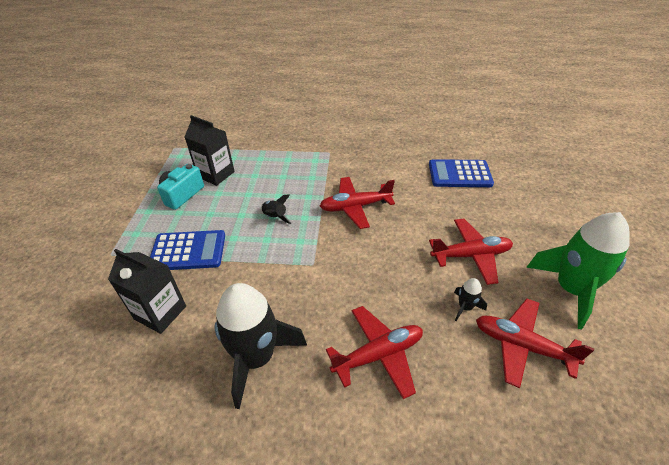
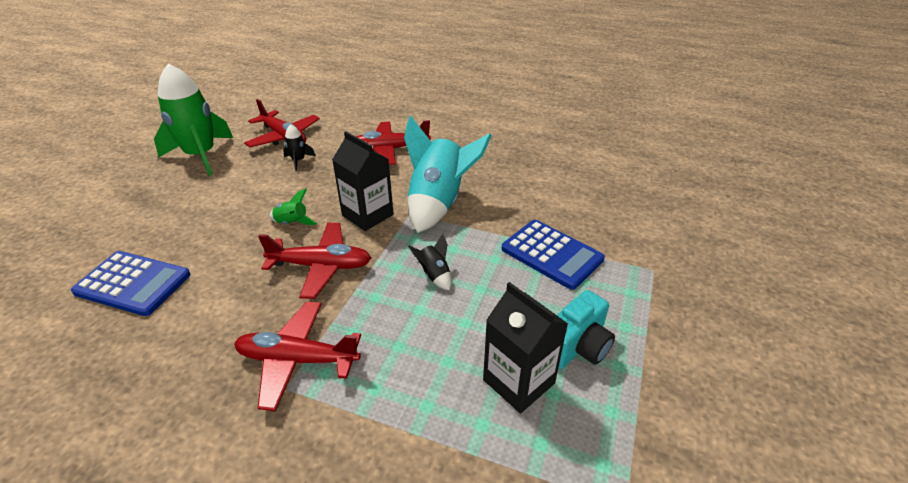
camera: 165 degrees left, 5 degrees down
black carton [108,249,186,334] -> black carton moved to [332,131,394,231]
blue calculator [150,230,225,270] -> blue calculator turned 150 degrees counterclockwise [501,220,605,290]
black rocket [215,283,307,409] -> none
red plane [429,219,513,285] -> red plane moved to [234,301,361,411]
none -> green rocket [269,188,317,225]
none -> turquoise rocket [404,115,492,233]

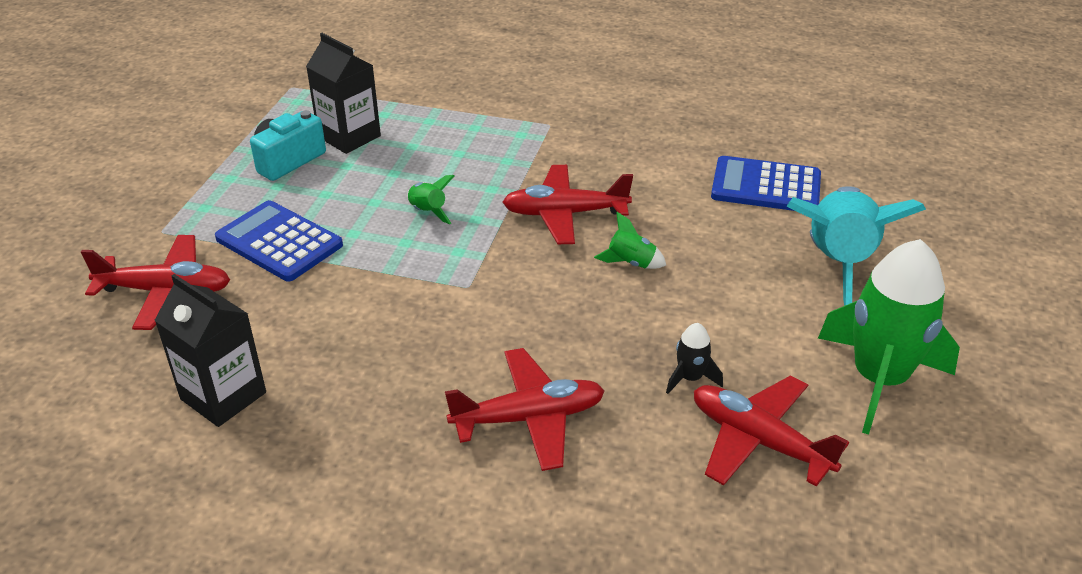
camera: 175 degrees right, 0 degrees up
red plane [234,301,361,411] -> red plane moved to [81,235,230,330]
black carton [332,131,394,231] -> black carton moved to [154,274,266,427]
turquoise rocket [404,115,492,233] -> turquoise rocket moved to [786,186,926,306]
black rocket [408,234,452,290] -> green rocket [407,175,454,224]

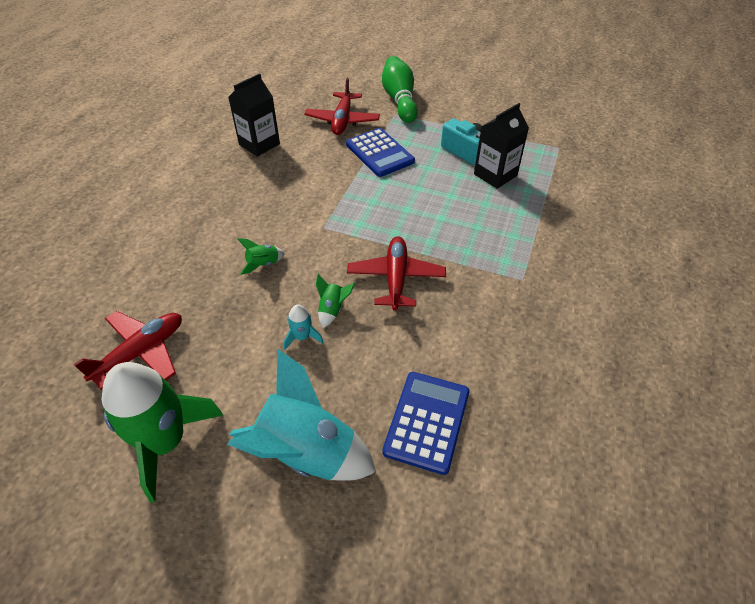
camera: 95 degrees right, 10 degrees up
blue calculator [215,200,343,282] -> blue calculator turned 105 degrees clockwise [346,128,415,177]
green rocket [407,175,454,224] -> green rocket moved to [237,238,285,275]
red plane [445,348,604,471] -> none
black rocket [666,323,723,394] -> none
none -> turquoise rocket [284,304,323,350]
none -> green bowling pin [382,56,418,123]

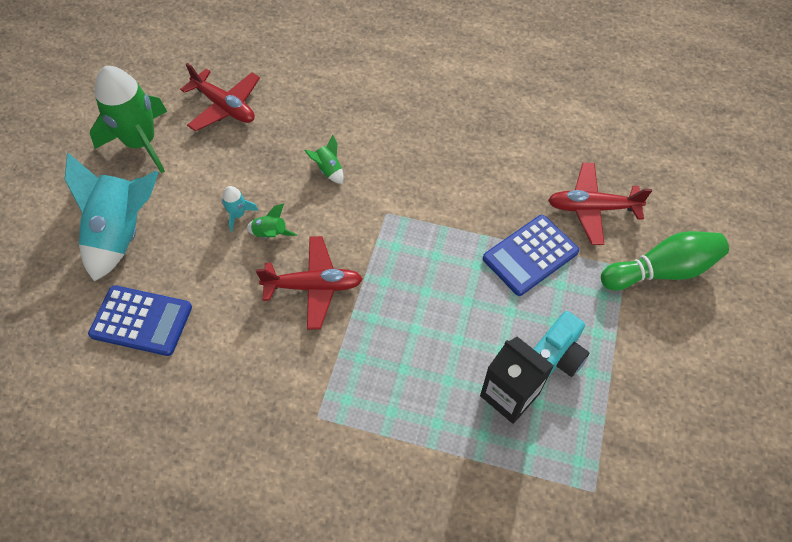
camera: 85 degrees right, 10 degrees up
black carton [228,73,280,157] -> none

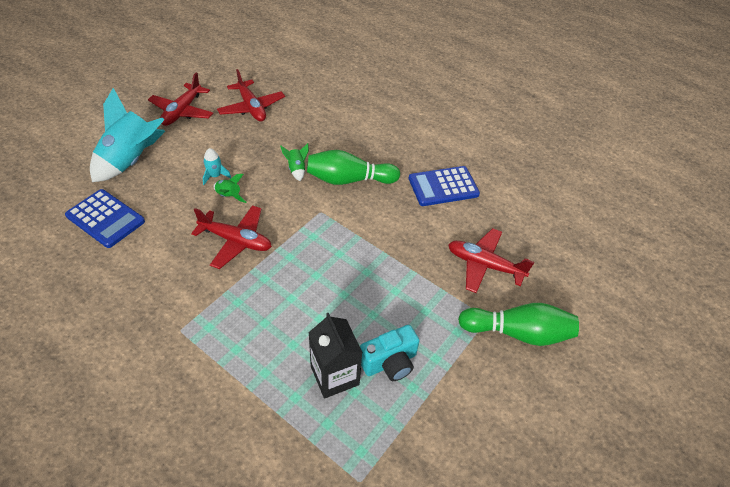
camera: 20 degrees right, 10 degrees down
green rocket [90,66,167,173] -> red plane [148,73,213,126]
blue calculator [483,215,579,296] -> blue calculator moved to [409,166,480,206]
none -> green bowling pin [307,150,400,185]

